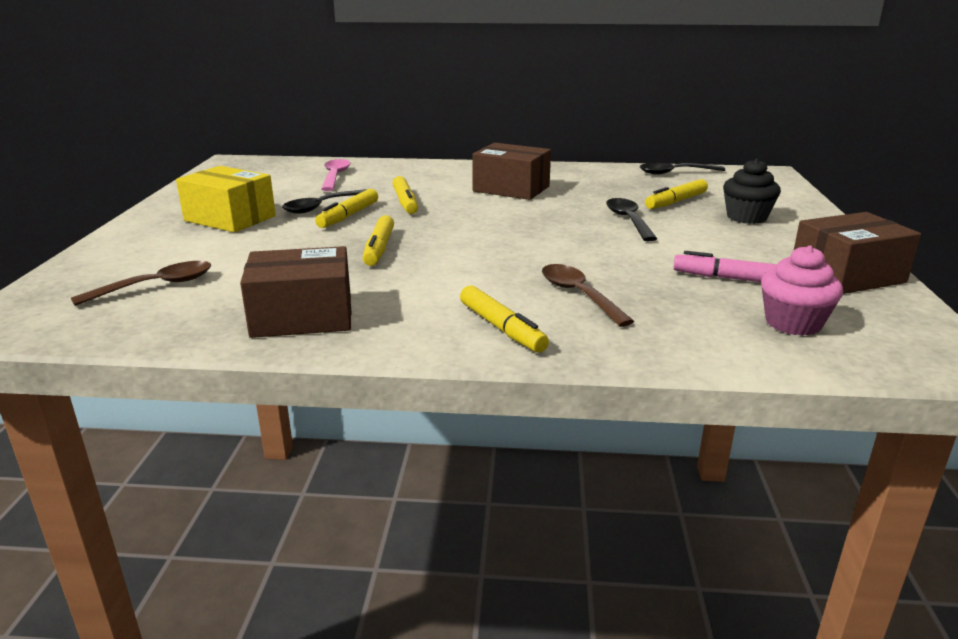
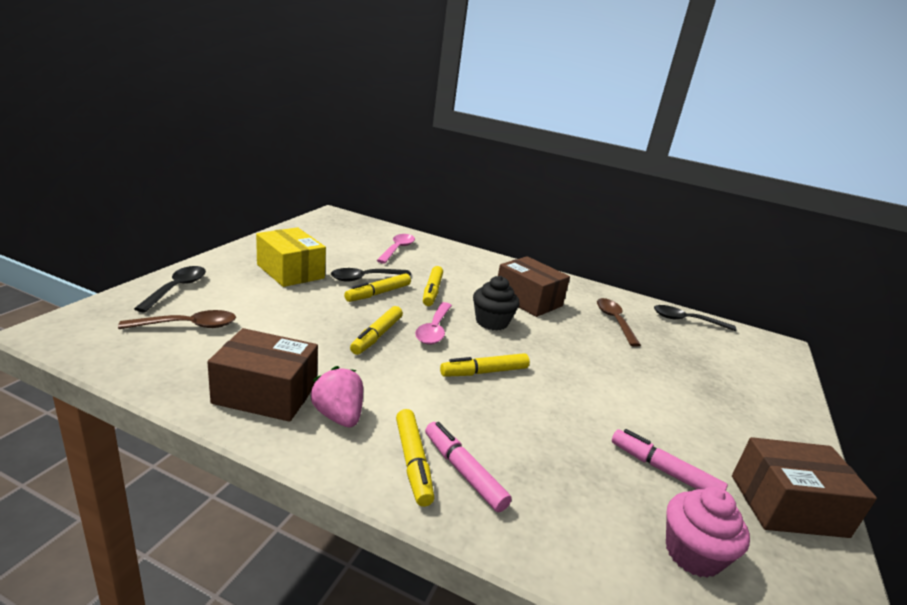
camera: 15 degrees right, 0 degrees up
brown spoon [542,264,634,327] -> brown spoon moved to [597,298,641,347]
black spoon [606,198,657,241] -> black spoon moved to [134,266,206,312]
yellow marker [645,179,708,209] -> yellow marker moved to [440,353,530,377]
black cupcake [723,158,781,224] -> black cupcake moved to [473,276,520,330]
none -> pink strawberry [310,366,363,427]
none -> pink spoon [415,302,452,345]
none -> pink marker [425,422,512,512]

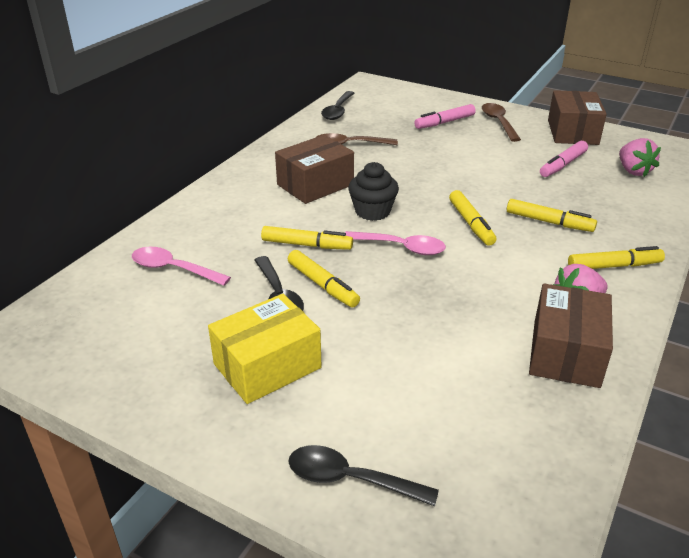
camera: 80 degrees left, 10 degrees up
brown spoon [118,310,236,329] -> brown spoon moved to [482,103,521,142]
yellow marker [350,306,403,355] -> yellow marker moved to [507,199,597,232]
pink marker [425,422,512,512] -> pink marker moved to [414,104,476,129]
pink cupcake [666,487,750,578] -> pink strawberry [619,138,661,177]

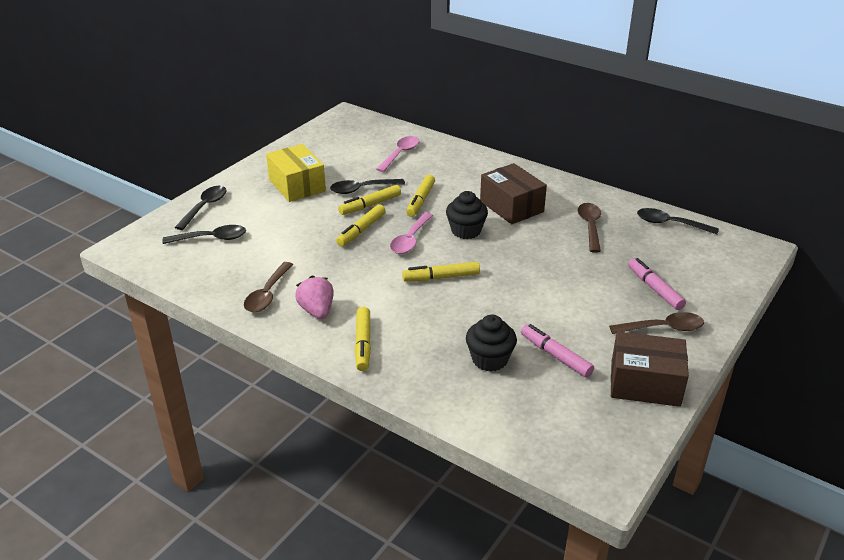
camera: 95 degrees right, 0 degrees up
yellow marker [507,199,597,232] -> yellow marker moved to [336,204,386,247]
brown box [529,284,613,388] -> brown spoon [244,262,293,312]
pink strawberry [619,138,661,177] -> none
none -> black spoon [162,225,246,244]
none -> black cupcake [466,315,517,372]

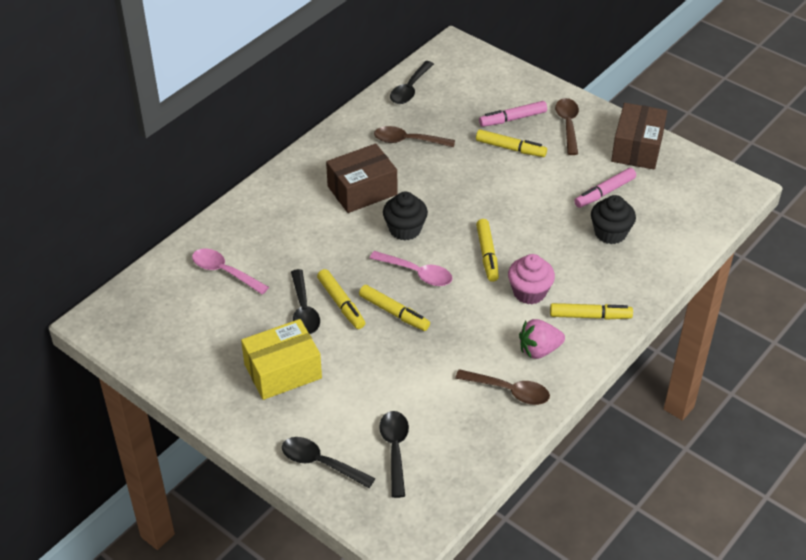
camera: 85 degrees left, 10 degrees up
yellow marker [406,175,435,217] -> yellow marker moved to [476,129,547,157]
none -> pink cupcake [508,254,555,304]

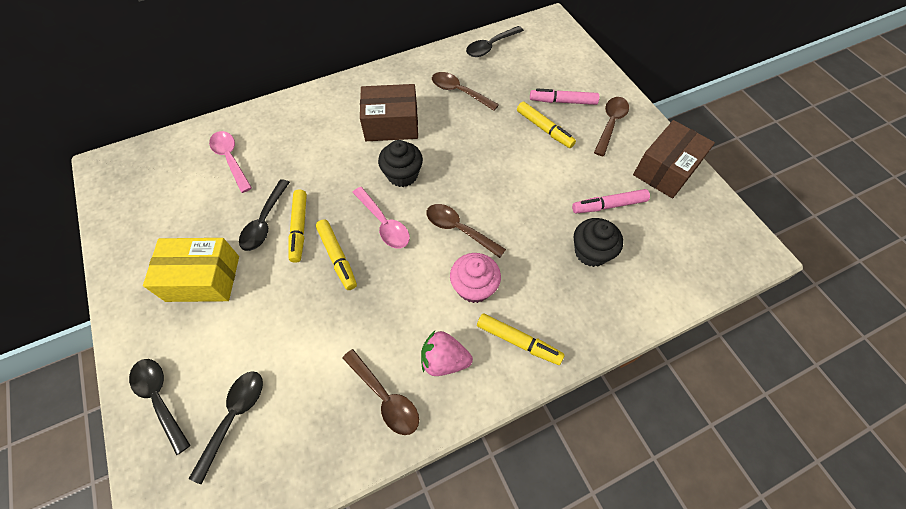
camera: 25 degrees right, 15 degrees up
yellow marker [476,219,499,282] -> brown spoon [426,204,506,258]

